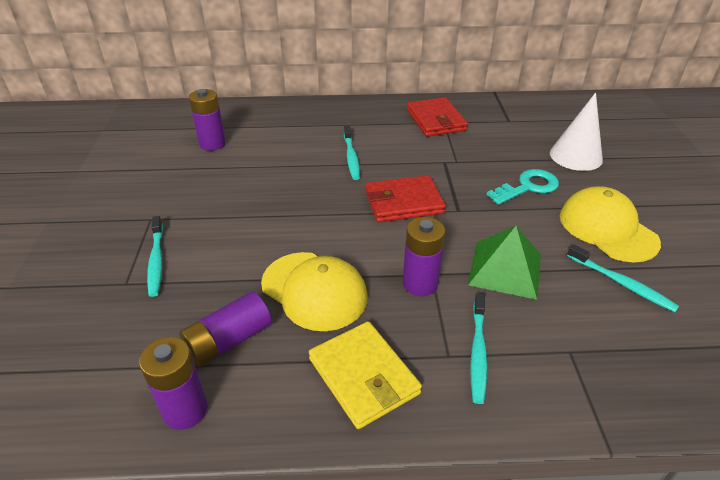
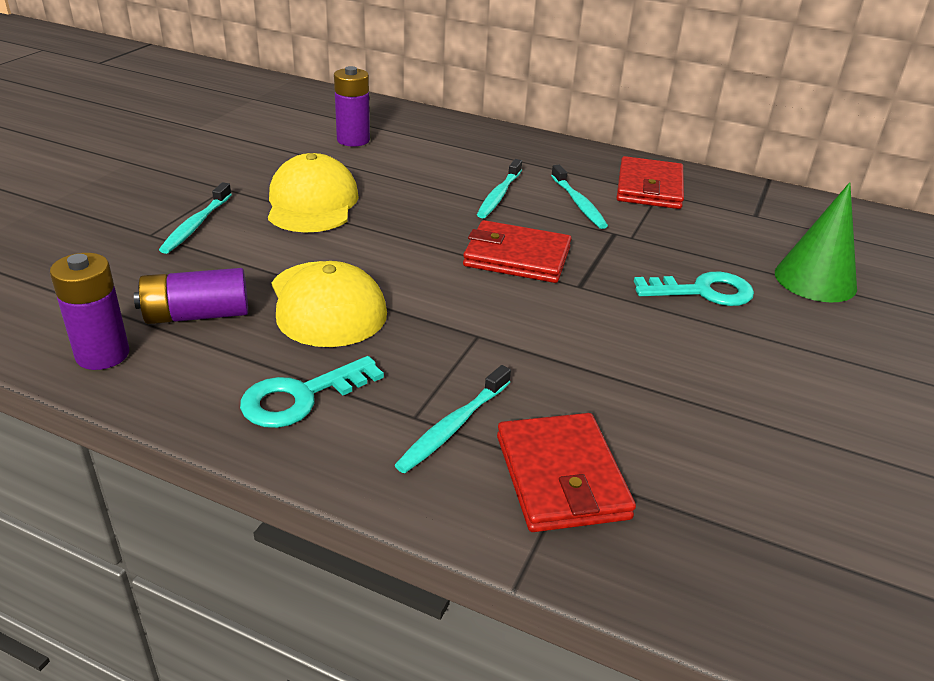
camera: 25 degrees right, 5 degrees down
yellow wallet [309,321,422,429] -> turquoise key [240,356,384,428]
purple battery [403,217,445,296] -> none
green pyramid [468,226,541,300] -> none
white cone [550,92,603,171] -> green cone [775,182,857,302]
yellow cap [560,186,661,262] -> yellow cap moved to [268,153,359,232]
turquoise toothbrush [567,244,679,312] -> turquoise toothbrush moved to [551,165,608,229]
none -> red wallet [497,413,636,532]

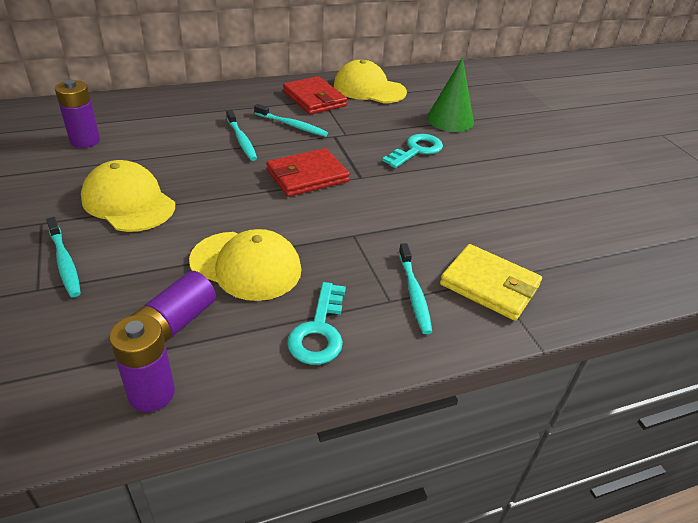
camera: 45 degrees left, 5 degrees up
red wallet [497,413,636,532] -> yellow wallet [440,244,542,321]
none -> yellow cap [334,60,407,103]

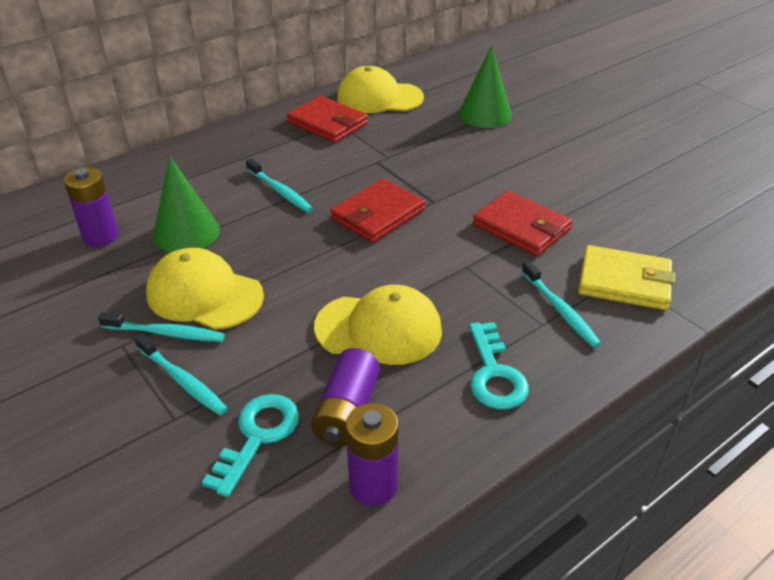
camera: 15 degrees left, 0 degrees up
turquoise toothbrush [254,104,328,137] -> turquoise toothbrush moved to [98,312,225,342]
turquoise key [382,134,443,168] -> turquoise key moved to [202,394,299,497]
none -> green cone [153,157,220,253]
none -> red wallet [473,190,572,256]

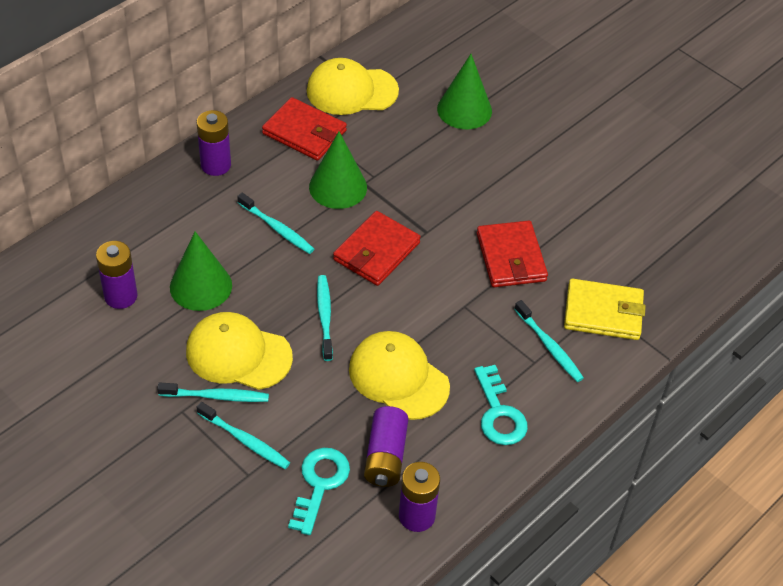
camera: 10 degrees left, 10 degrees up
yellow cap [314,285,442,365] -> yellow cap turned 135 degrees counterclockwise [349,331,450,420]
red wallet [473,190,572,256] -> red wallet turned 45 degrees clockwise [477,221,548,287]
none -> purple battery [196,110,231,176]
none -> green cone [309,131,367,209]
none -> turquoise toothbrush [317,275,333,361]

